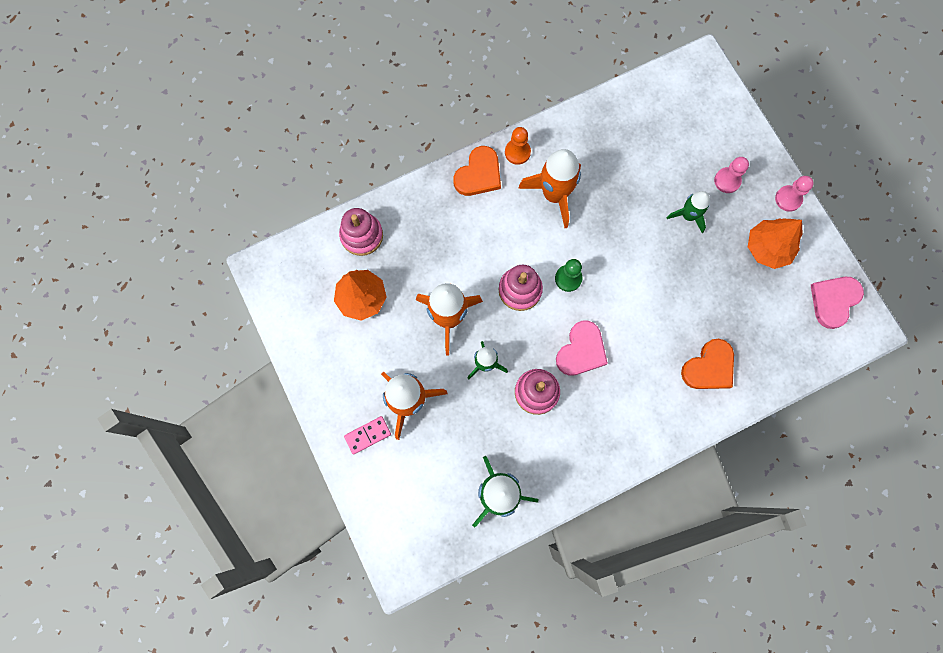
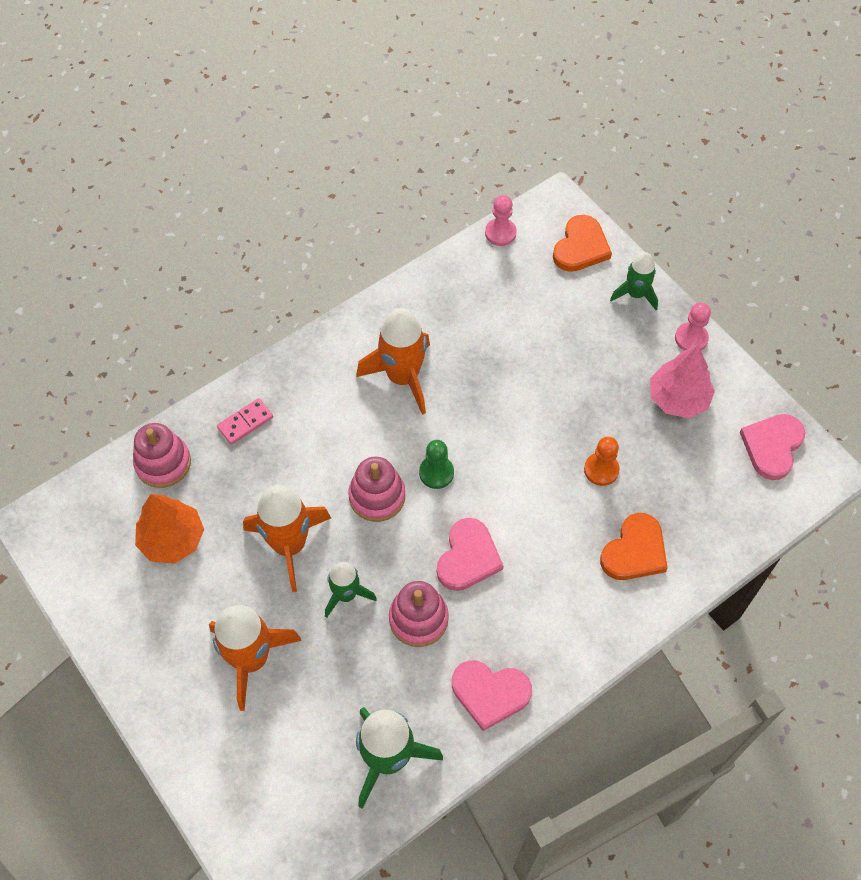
camera: 10 degrees left, 15 degrees down
pink domino [344,416,391,454] -> pink domino moved to [217,398,273,445]
orange heart [453,146,501,196] -> orange heart moved to [553,215,612,272]
orange pawn [505,127,531,165] -> orange pawn moved to [584,437,620,486]
green rocket [667,191,710,233] -> green rocket moved to [610,252,658,310]
pink pawn [714,157,749,193] -> pink pawn moved to [485,195,517,246]
orange tree [748,219,803,269] -> pink tree [650,345,715,418]
none -> pink heart [452,660,532,731]

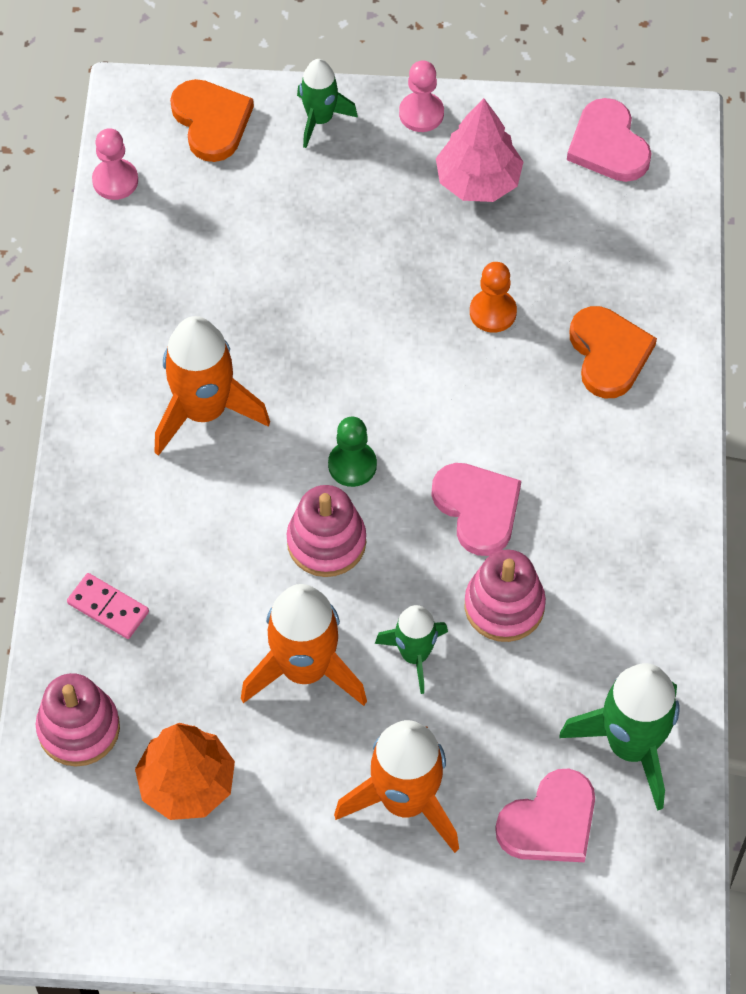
camera: 50 degrees left, 0 degrees up
pink domino [217,398,273,445] -> pink domino turned 60 degrees counterclockwise [67,573,149,639]
pink heart [452,660,532,731] -> pink heart moved to [495,769,595,862]

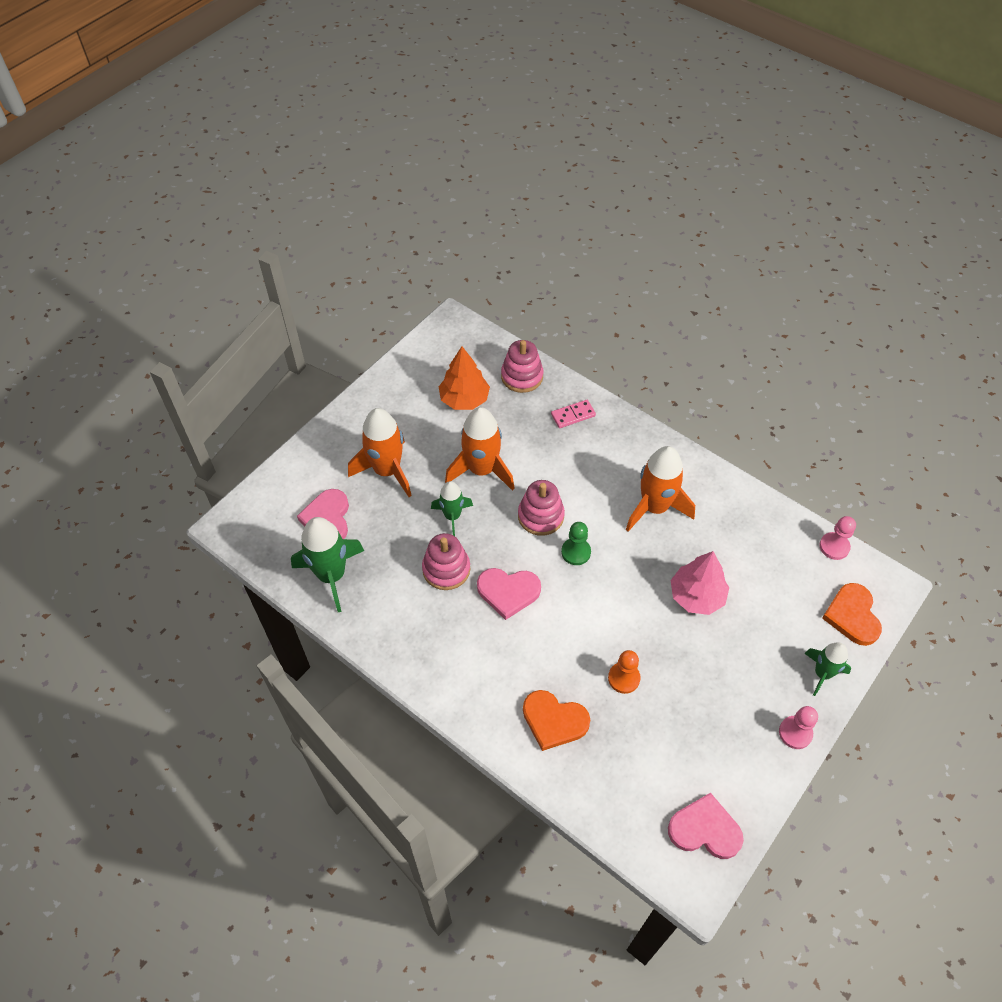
camera: 125 degrees right, 5 degrees down
orange heart [170,79,254,162] -> orange heart turned 75 degrees clockwise [822,583,882,646]
pink tree [436,98,523,202] -> pink tree moved to [670,551,729,615]

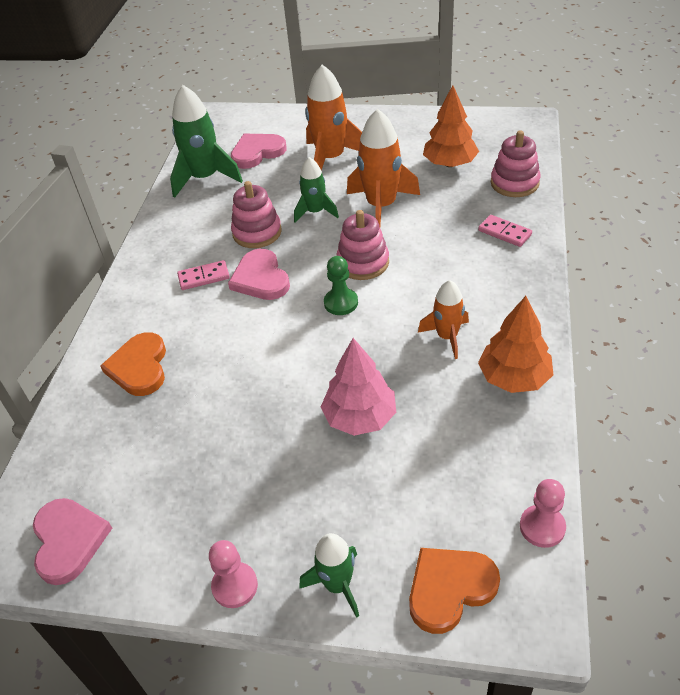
camera: 65 degrees right, 10 degrees down
orange pawn [608,650,641,694] -> none
orange rocket [626,446,695,531] -> orange rocket [418,280,469,359], size x0.60
none -> pink domino [177,260,230,290]
none -> orange tree [478,296,553,393]

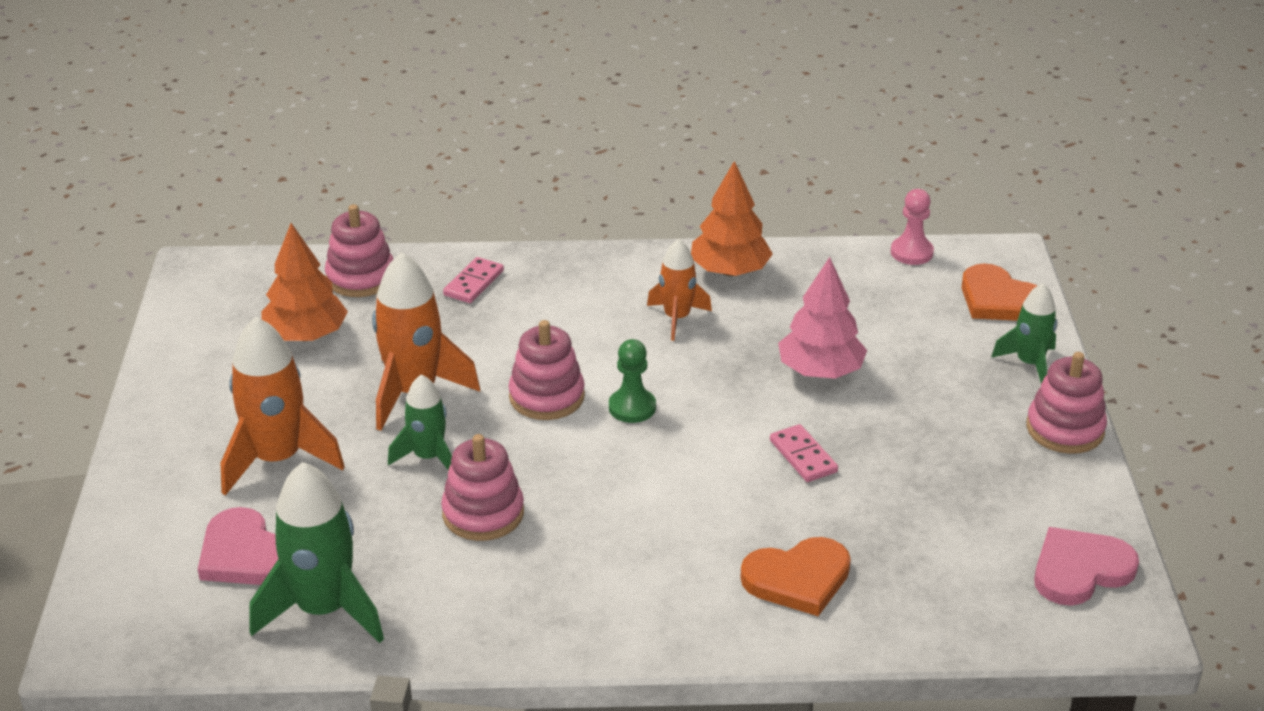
camera: 105 degrees left, 10 degrees down
pink domino [177,260,230,290] -> pink domino moved to [770,424,838,482]
pink pawn [209,540,258,608] -> pink stacking toy [1026,352,1107,454]
pink heart [228,249,290,300] -> none

